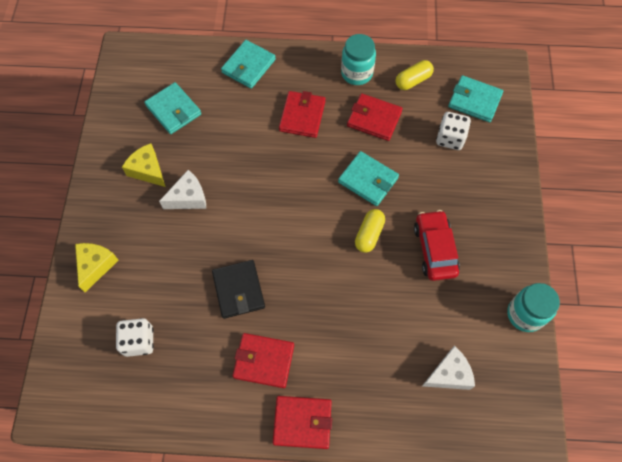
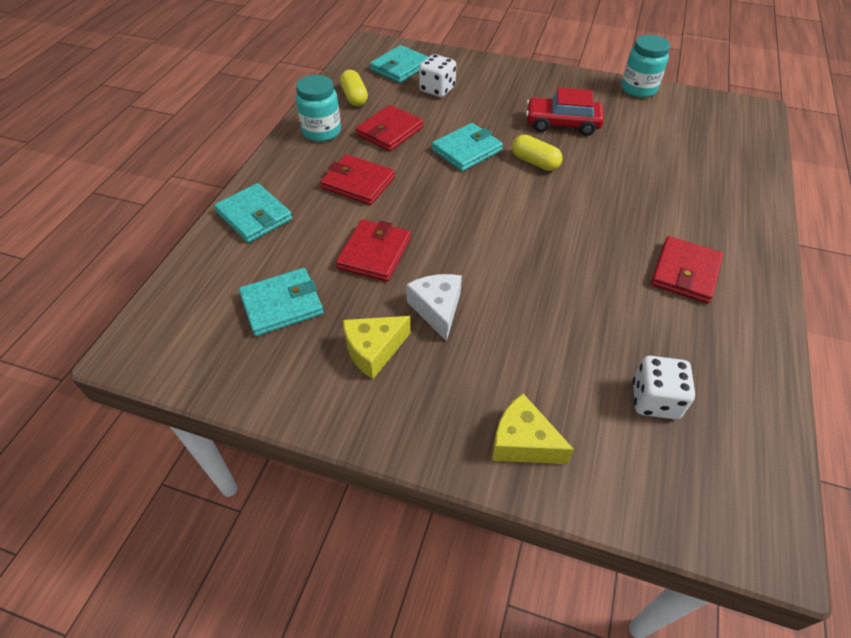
camera: 75 degrees left, 15 degrees down
black wallet [212,260,265,319] -> none
red wallet [273,396,332,449] -> red wallet moved to [336,219,411,282]
white cheese [422,346,475,390] -> none

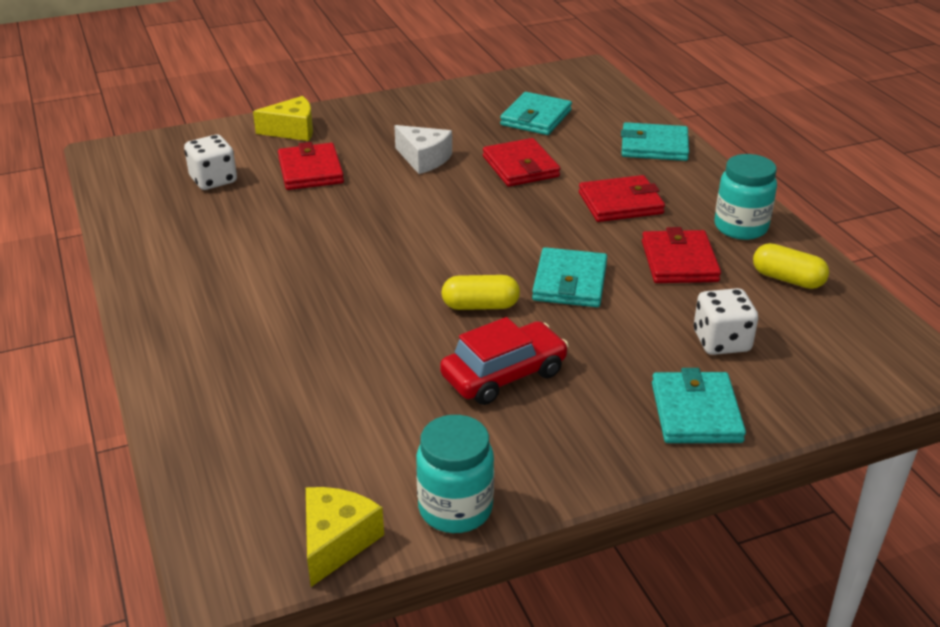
camera: 140 degrees right, 15 degrees down
yellow cheese [343,316,411,379] -> yellow cheese moved to [306,487,384,587]
turquoise wallet [370,45,429,83] -> turquoise wallet moved to [652,368,746,443]
red wallet [651,236,723,304] -> red wallet moved to [278,142,344,190]

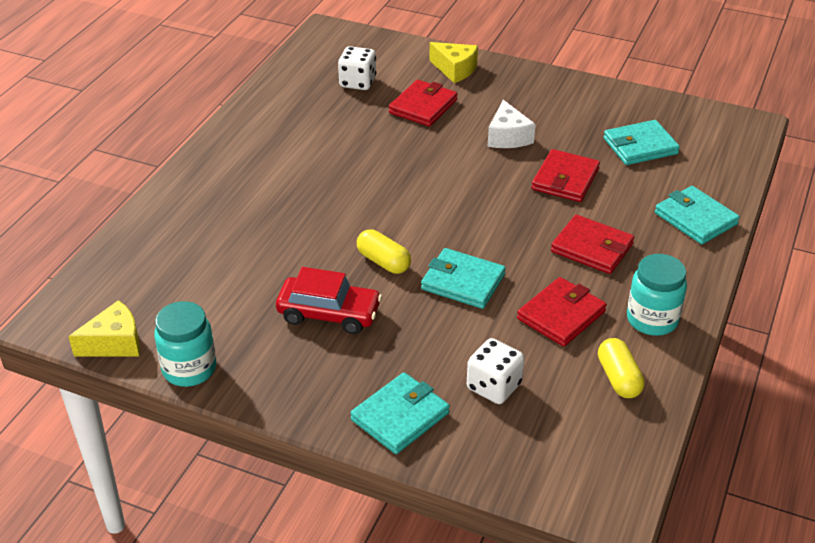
camera: 45 degrees right, 5 degrees up
turquoise wallet [532,247,607,307] -> turquoise wallet turned 60 degrees clockwise [421,248,506,309]

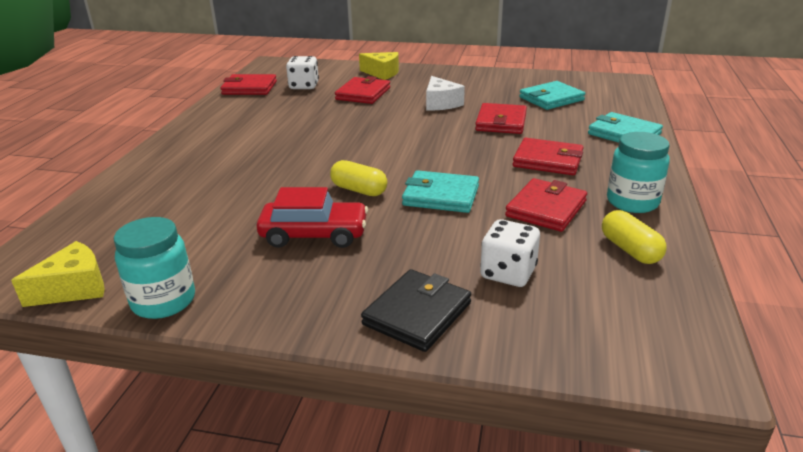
camera: 10 degrees left, 10 degrees down
turquoise wallet [350,372,450,454] -> black wallet [361,269,471,352]
none -> red wallet [220,74,277,95]

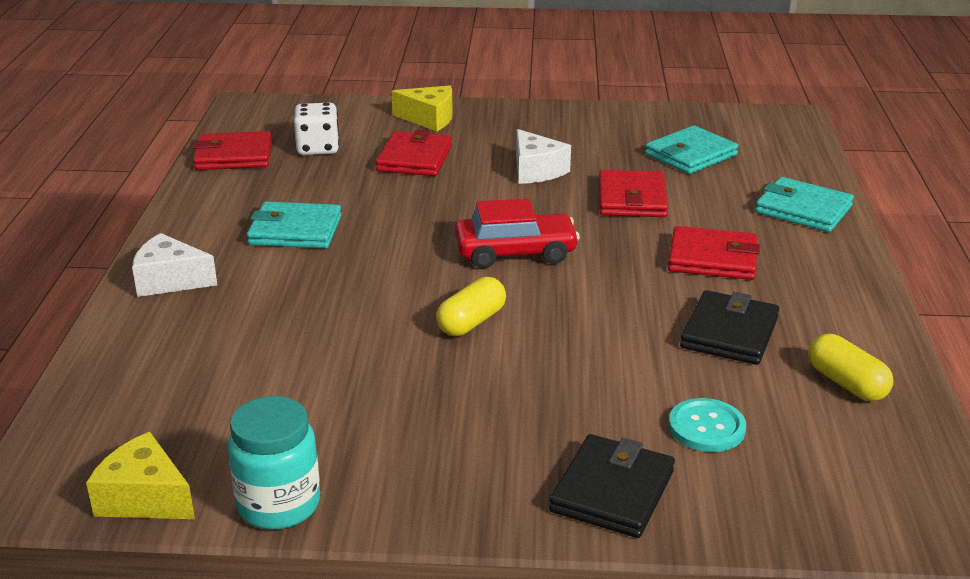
camera: 10 degrees left, 0 degrees up
yellow cheese [11,241,105,307] -> yellow cheese turned 105 degrees counterclockwise [86,432,195,519]
red car [257,187,368,248] -> red car moved to [455,198,580,268]
yellow capsule [330,160,387,196] -> yellow capsule turned 75 degrees counterclockwise [436,277,506,336]
turquoise wallet [402,170,479,213] -> turquoise wallet moved to [247,201,342,249]
white dice [480,219,540,287] -> turquoise button [669,398,746,452]
red wallet [505,178,587,232] -> black wallet [680,290,779,365]
turquoise jar [607,132,670,213] -> none
none -> white cheese [132,233,217,297]

